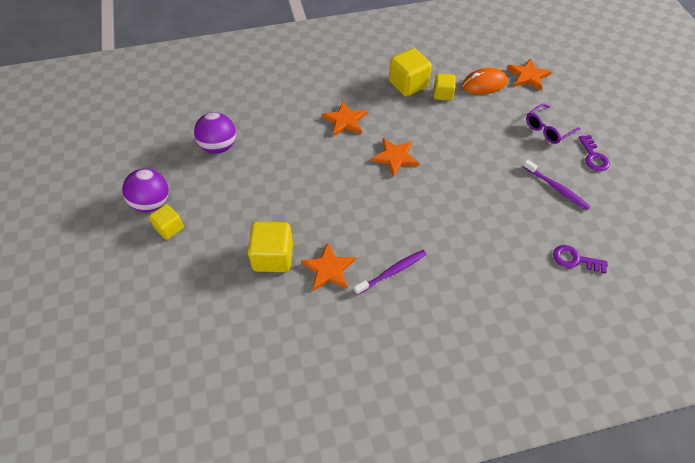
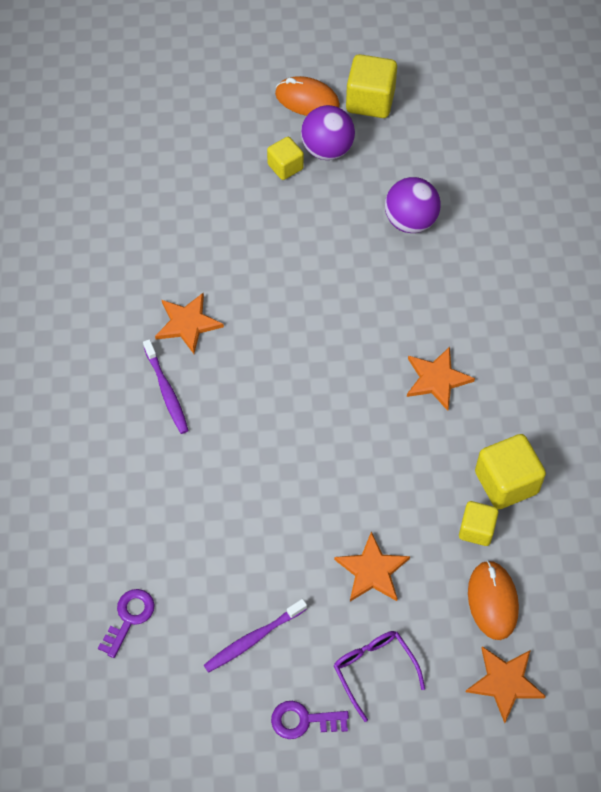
camera: 100 degrees right, 5 degrees up
yellow cube [247,221,293,272] -> yellow cube moved to [346,54,397,118]
orange star [371,138,420,177] -> orange star moved to [334,531,410,601]
none -> orange mouse [275,76,340,116]

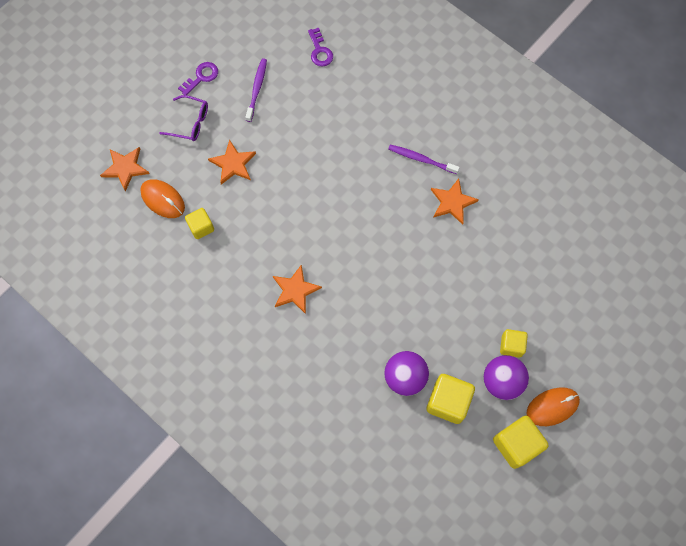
camera: 135 degrees right, 10 degrees up
yellow cube [475,434,546,510] -> yellow cube moved to [426,374,475,424]

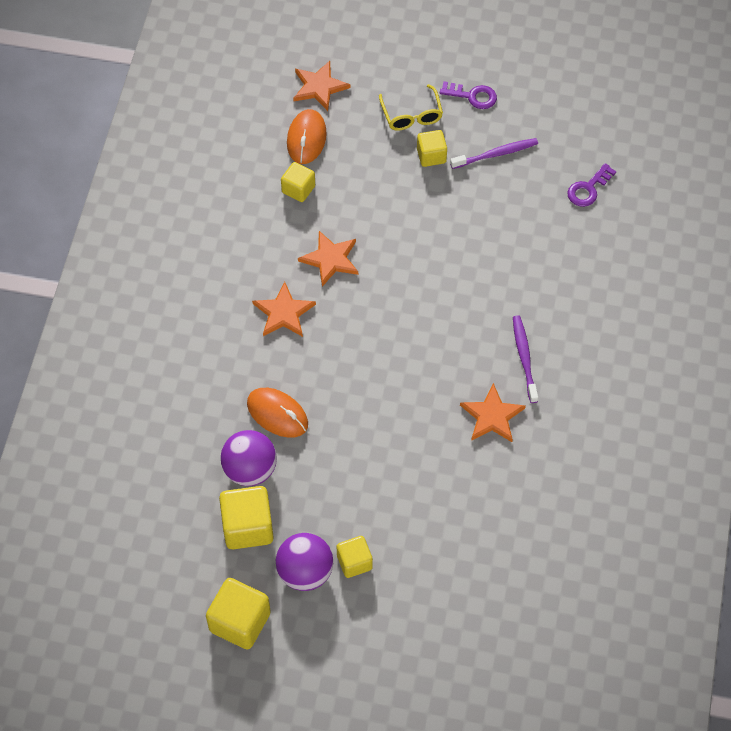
camera: 60 degrees right, 10 degrees down
purple glasses [159,95,208,141] -> yellow glasses [379,84,443,131]
orange star [208,140,256,185] -> orange star moved to [298,231,358,287]
orange mouse [526,388,580,426] -> orange mouse moved to [247,388,308,438]
none -> yellow cube [417,130,447,167]

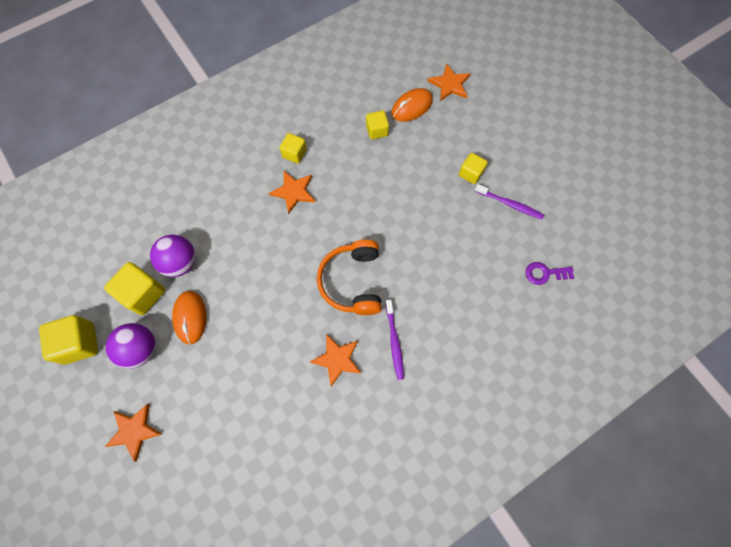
camera: 45 degrees right, 10 degrees up
orange mouse [247,388,308,438] -> orange mouse moved to [172,291,207,344]
orange star [298,231,358,287] -> orange star moved to [105,404,162,462]
yellow cube [337,536,373,578] -> yellow cube moved to [280,133,307,164]
yellow glasses [379,84,443,131] -> none
purple key [440,81,497,109] -> none
purple toothbrush [513,315,538,403] -> purple toothbrush turned 135 degrees clockwise [385,300,404,380]
none -> orange headphones [317,240,382,315]

